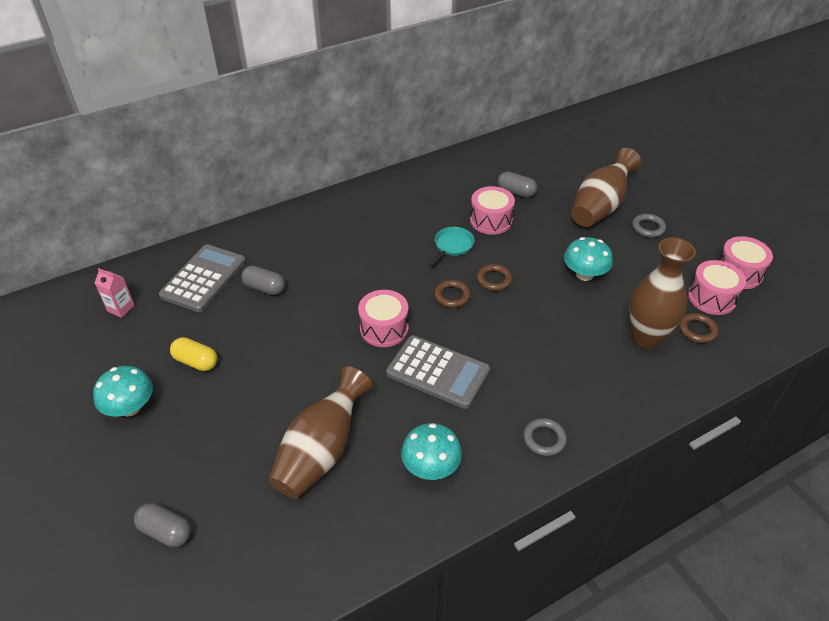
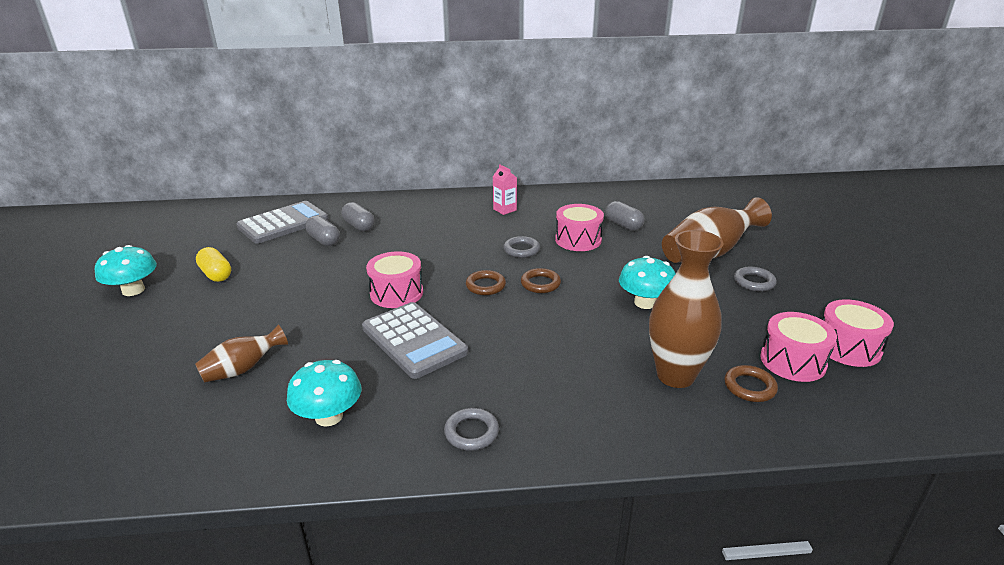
camera: 25 degrees right, 15 degrees down
pink carton [95,268,135,318] -> pink carton moved to [493,164,517,215]
grey capsule [134,503,191,547] -> grey capsule moved to [342,202,375,232]
brown vase [268,366,373,499] -> brown vase [195,325,288,383], size x0.56
turquoise pan [429,227,475,266] -> grey ring [503,236,540,258]

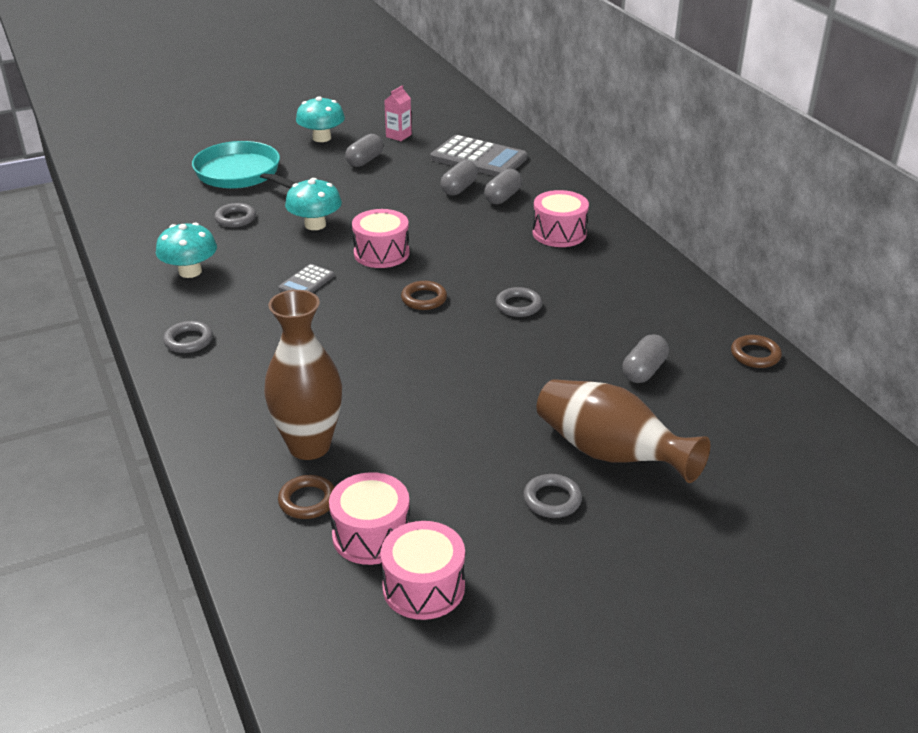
camera: 70 degrees right, 5 degrees up
brown vase [195,325,288,383] -> grey ring [214,203,256,227]
yellow capsule [196,247,231,282] -> grey capsule [345,134,383,167]
grey calculator [362,302,468,379] -> grey calculator [278,264,335,293], size x0.51
pink carton [493,164,517,215] -> pink carton moved to [384,85,412,141]
brown ring [521,268,561,293] -> brown ring moved to [731,335,782,368]
pink drum [555,204,604,251] -> pink drum moved to [532,190,589,247]
turquoise mushroom [619,256,676,309] -> turquoise mushroom moved to [285,178,342,230]
none -> turquoise pan [192,141,296,189]

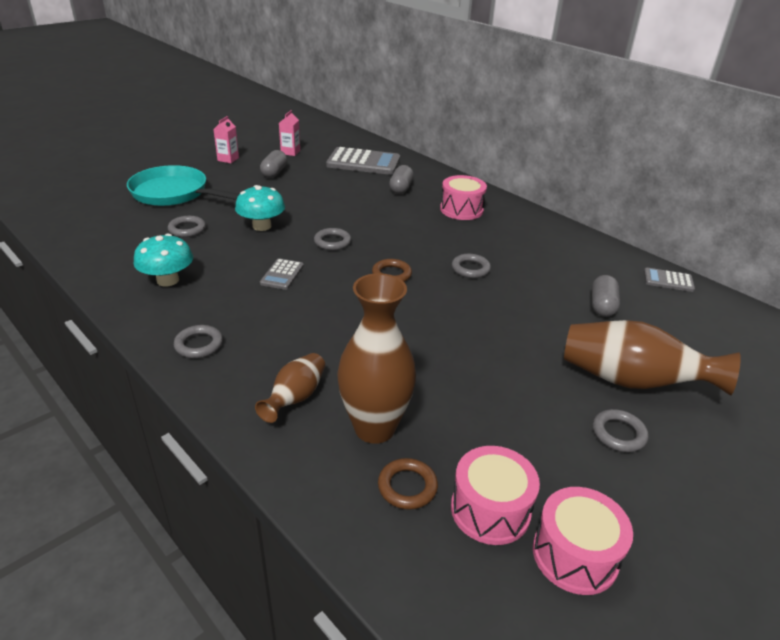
camera: 20 degrees left, 0 degrees up
turquoise mushroom [296,96,345,142] -> pink carton [213,116,239,163]
pink drum [352,209,410,268] -> grey ring [314,228,351,250]
grey capsule [440,160,478,196] -> none
brown ring [731,335,782,368] -> grey calculator [644,268,695,292]
none -> brown vase [255,353,325,423]

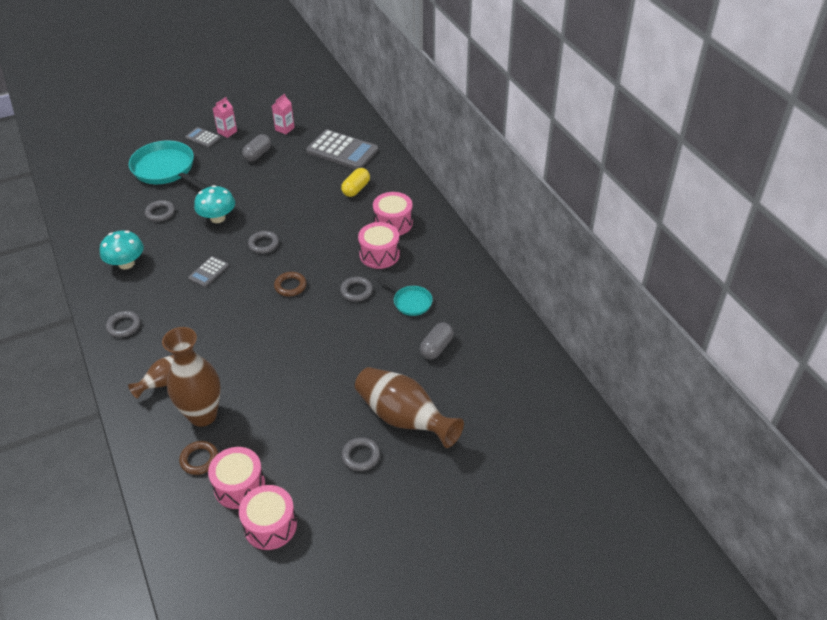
camera: 20 degrees right, 10 degrees up
grey capsule [389,165,414,194] -> yellow capsule [341,168,370,197]
grey calculator [644,268,695,292] -> grey calculator moved to [185,127,221,148]
none -> pink drum [358,222,400,269]
none -> turquoise pan [377,277,433,316]

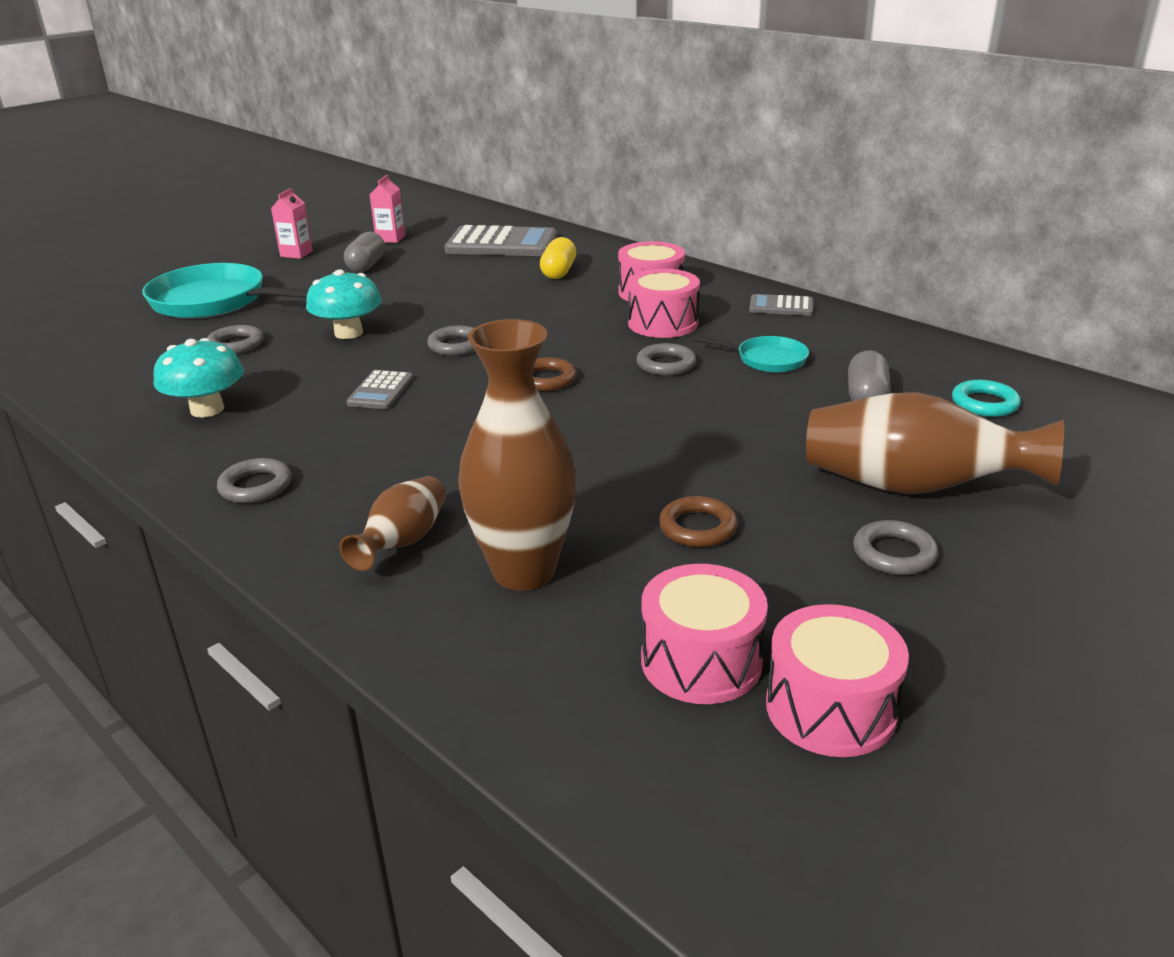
camera: 20 degrees left, 15 degrees down
brown ring [179,441,218,475] -> brown ring moved to [659,496,738,547]
grey calculator [185,127,221,148] -> grey calculator moved to [749,294,813,316]
none -> turquoise ring [952,380,1021,417]

